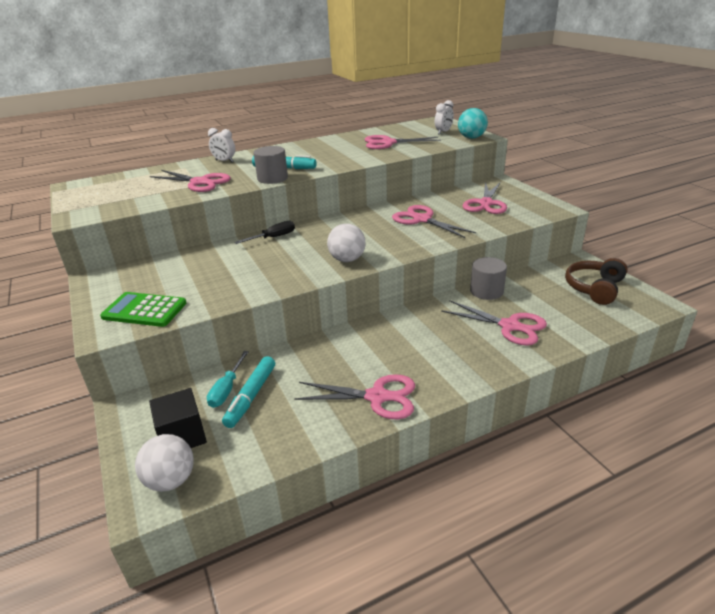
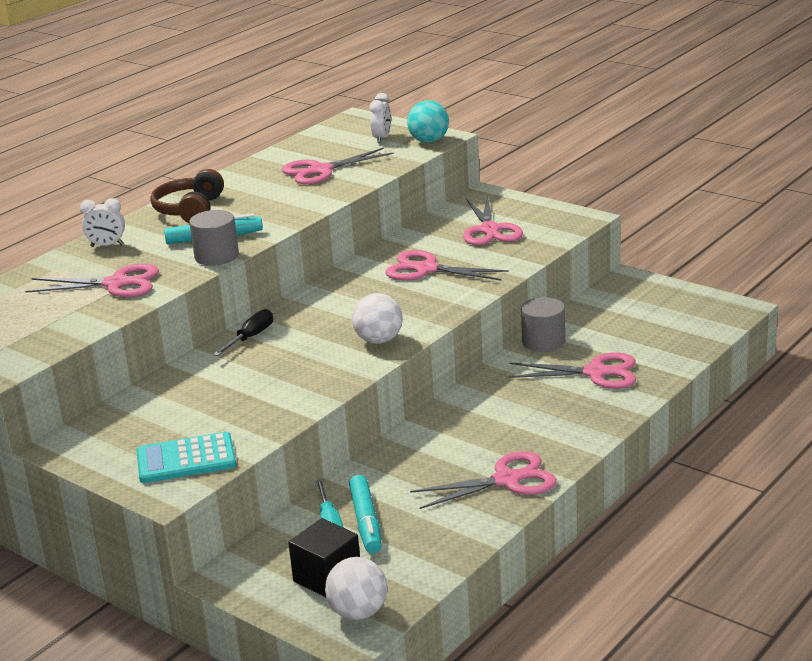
camera: 25 degrees left, 5 degrees down
green calculator [100,292,186,327] -> turquoise calculator [137,432,236,483]
brown headphones [565,258,628,305] -> brown headphones moved to [150,169,224,223]

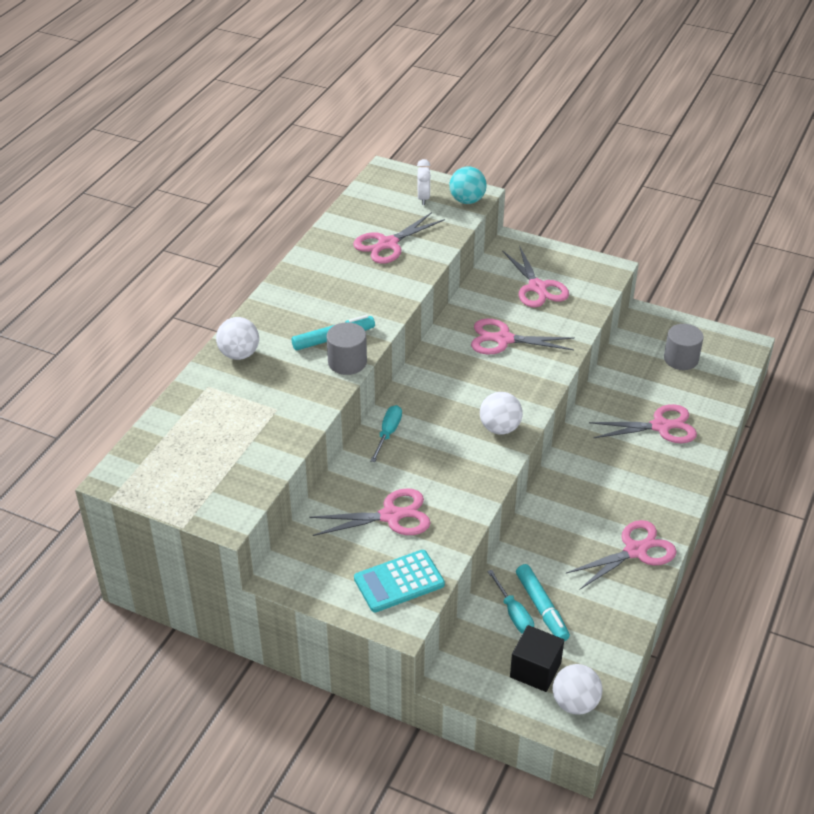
camera: 15 degrees left, 15 degrees up
pink scissors [25,264,159,297] -> pink scissors moved to [309,488,431,536]
white clock [80,198,125,247] -> white ball [216,317,259,360]
brown headphones [150,169,224,223] -> none
black screwdriver [213,309,273,356] -> turquoise screwdriver [370,405,402,462]
grey cylinder [521,297,565,352] -> grey cylinder moved to [664,324,703,370]

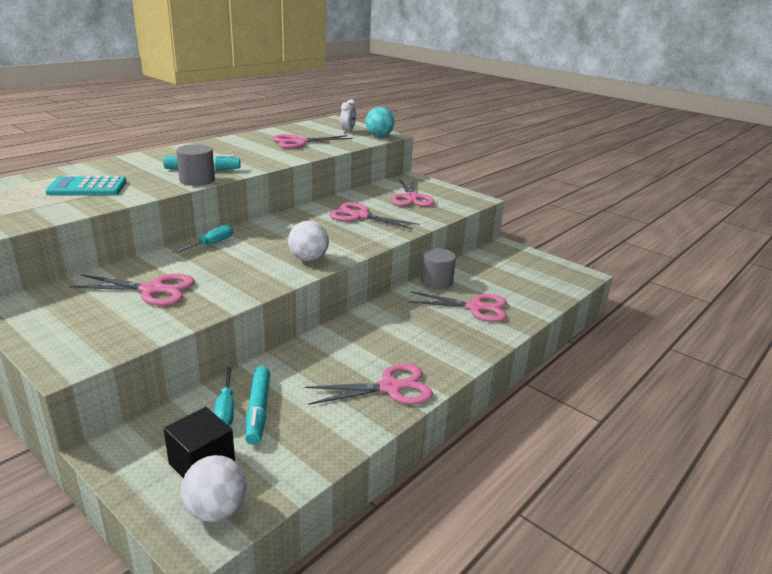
camera: 15 degrees right, 15 degrees down
white ball [216,317,259,360] -> none
turquoise calculator [354,550,445,612] -> turquoise calculator moved to [45,176,127,195]
grey cylinder [664,324,703,370] -> grey cylinder moved to [421,248,456,290]

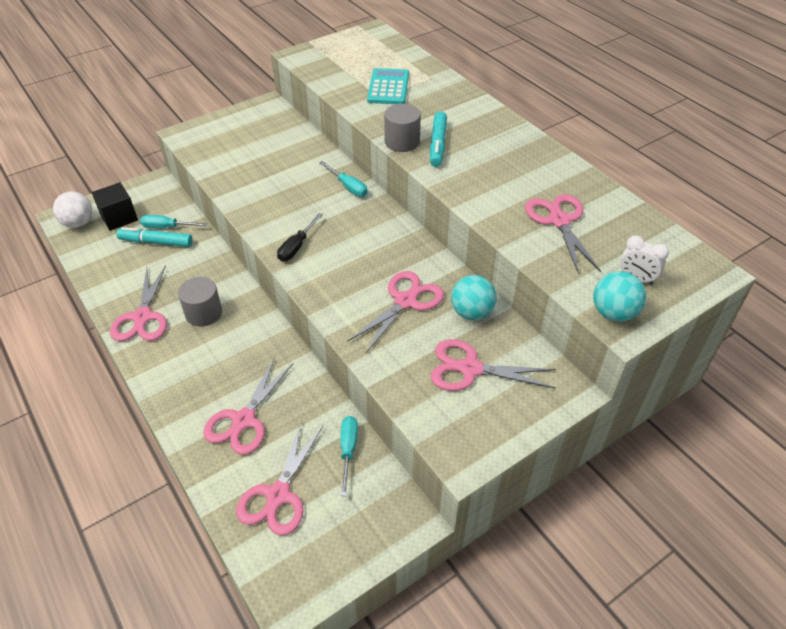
camera: 105 degrees right, 20 degrees up
pink scissors [69,274,195,306] -> pink scissors moved to [236,421,323,536]
white ball [288,221,329,261] -> black screwdriver [277,213,323,261]
grey cylinder [421,248,456,290] -> grey cylinder moved to [178,277,222,327]
none -> turquoise screwdriver [340,416,358,496]
none -> turquoise ball [451,275,497,320]

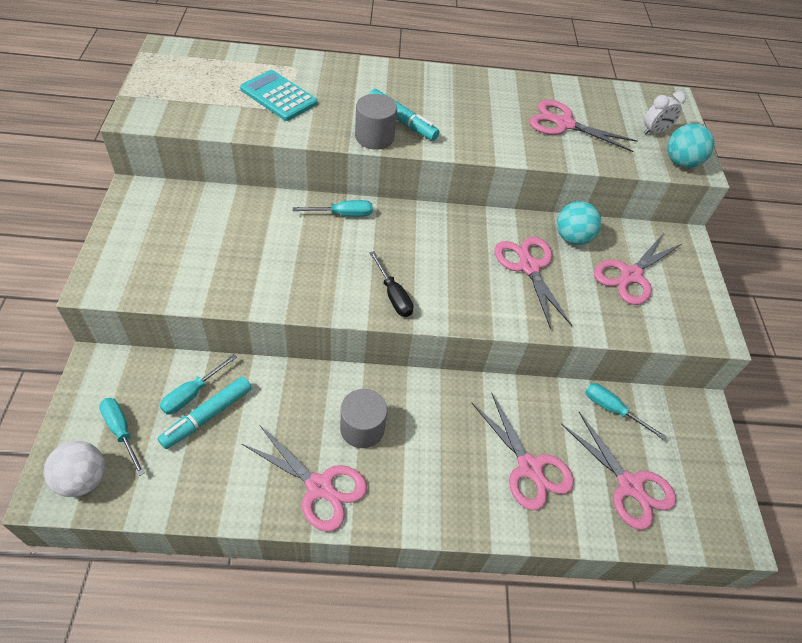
camera: 60 degrees left, 5 degrees up
black cube [92,182,138,231] -> turquoise screwdriver [99,398,145,476]

